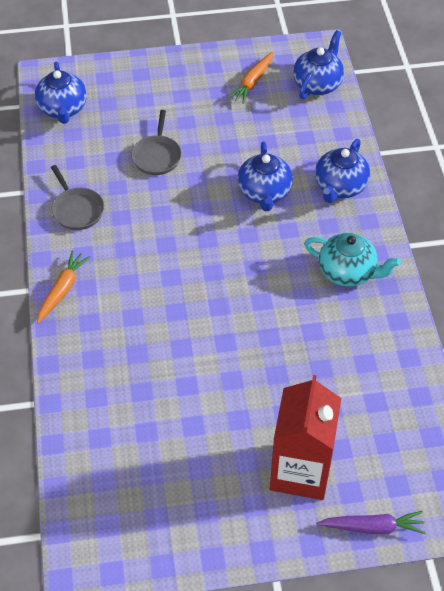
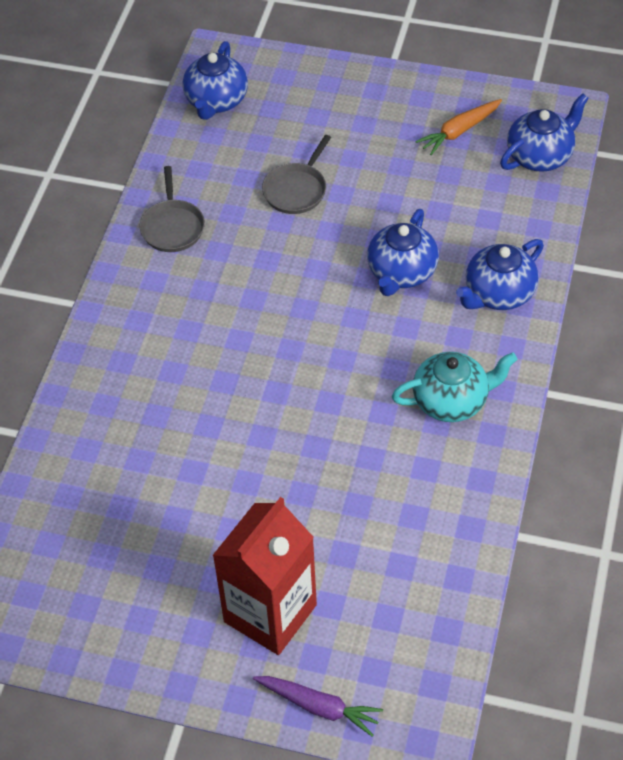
camera: 25 degrees right, 0 degrees up
orange carrot [37,250,90,323] -> none
turquoise teapot [304,233,401,287] -> turquoise teapot turned 60 degrees counterclockwise [392,352,517,422]

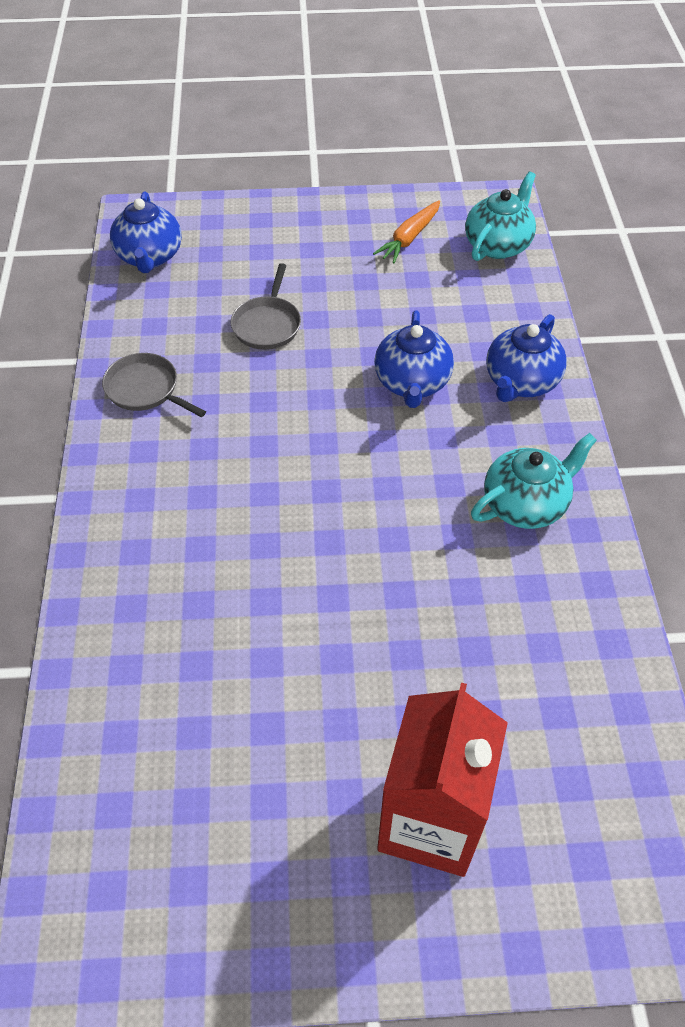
camera: 20 degrees left, 0 degrees up
grey pan [139,166,205,252] -> grey pan turned 150 degrees clockwise [102,353,206,417]
purple carrot [253,676,383,737] -> none
blue teapot [500,93,589,172] -> turquoise teapot [465,171,536,261]

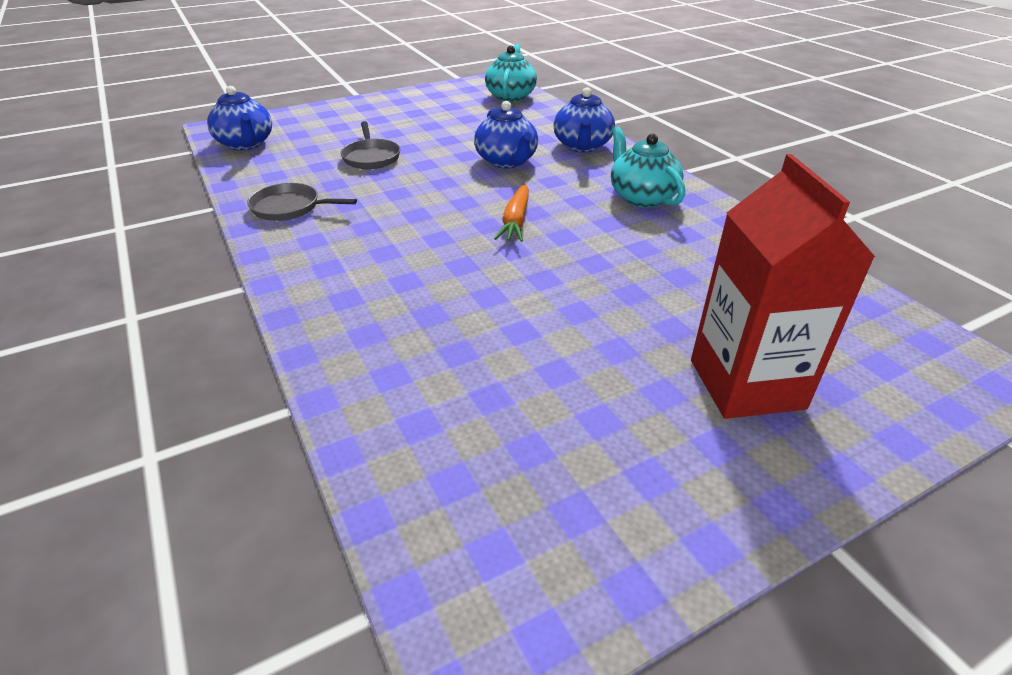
camera: 25 degrees left, 15 degrees down
orange carrot [373,200,440,263] -> orange carrot moved to [494,184,529,242]
turquoise teapot [471,433,597,529] -> turquoise teapot turned 60 degrees counterclockwise [611,126,685,208]

